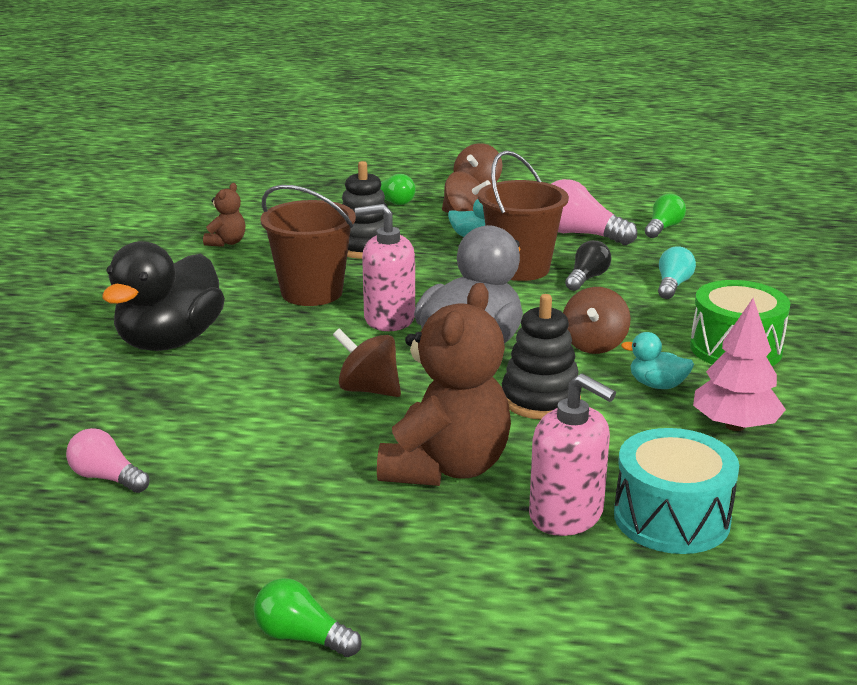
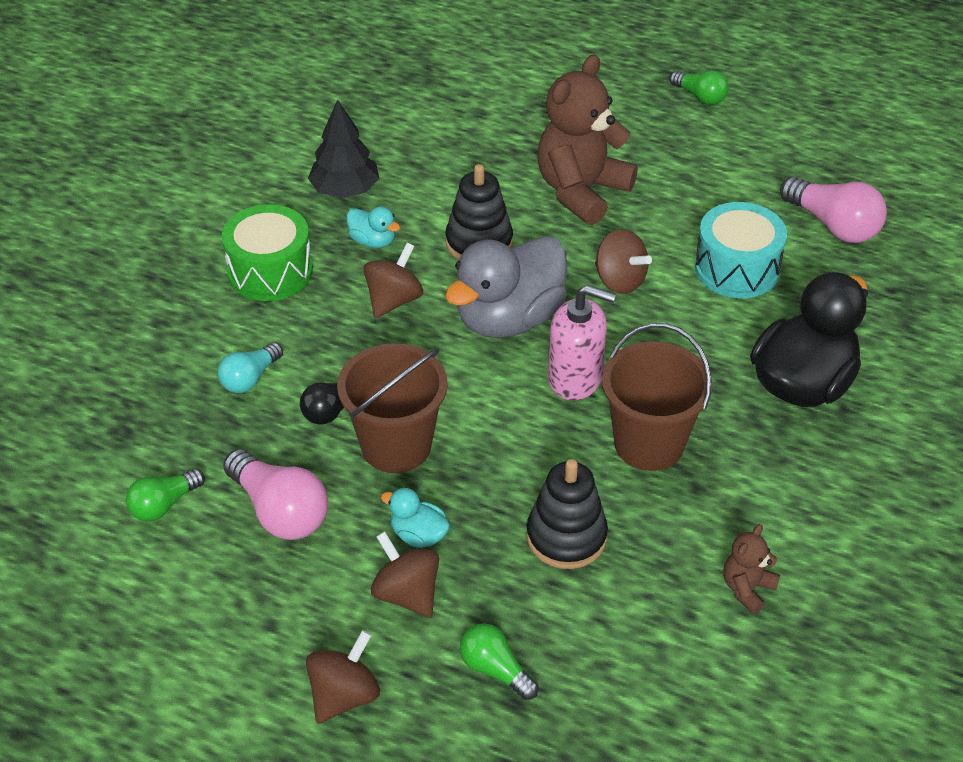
camera: 165 degrees left, 20 degrees up
pink light bulb [66,428,149,493] -> pink light bulb [780,176,887,243], size x1.62
pink soap dispenser [529,373,616,536] -> none
turquoise drum [614,428,739,554] -> turquoise drum moved to [695,202,787,298]
pink tree [693,298,786,431] -> black tree [308,99,379,198]

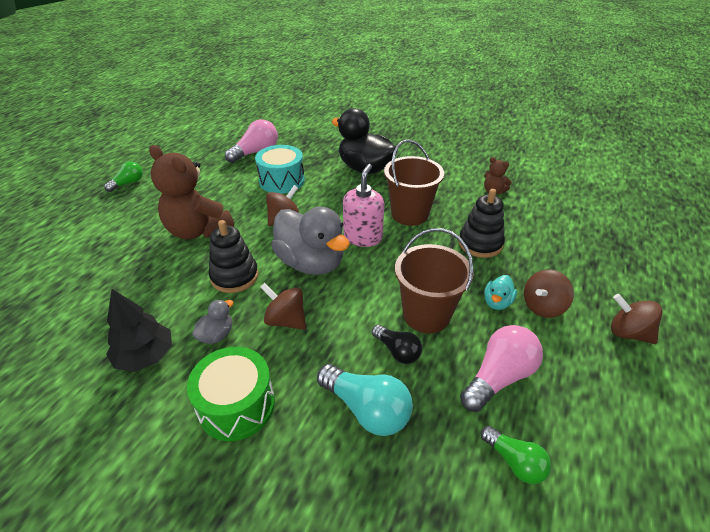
camera: 90 degrees left, 5 degrees down
turquoise light bulb [218,342,283,393] -> turquoise light bulb [317,364,413,436], size x1.62
turquoise duck [347,206,400,248] -> grey duck [192,300,233,344]
green light bulb [460,623,539,700] -> none

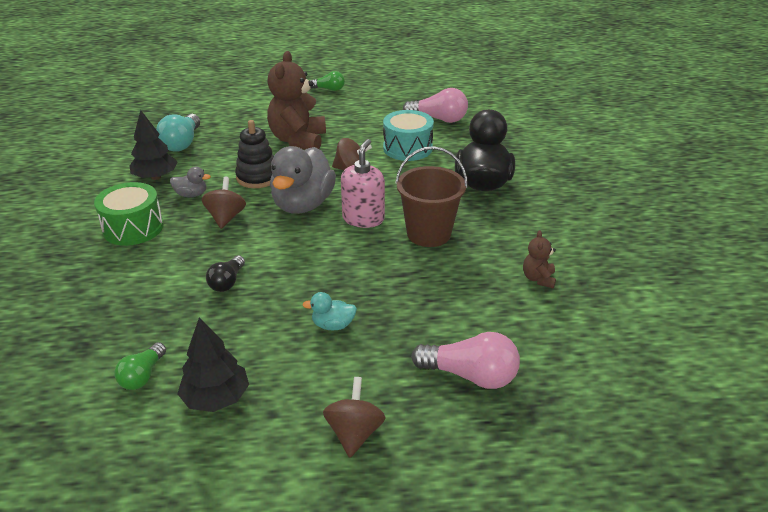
camera: 60 degrees right, 5 degrees down
turquoise light bulb [317,364,413,436] -> turquoise light bulb moved to [156,114,200,152]
pink soap dispenser [343,164,384,247] -> pink soap dispenser turned 60 degrees counterclockwise [341,139,385,228]
brown bucket [395,228,473,333] -> none
black stacking toy [459,189,505,258] -> none
pink light bulb [460,325,543,412] -> pink light bulb moved to [411,332,520,389]
brown spinning top [524,270,574,318] -> none
none -> black tree [177,318,249,412]

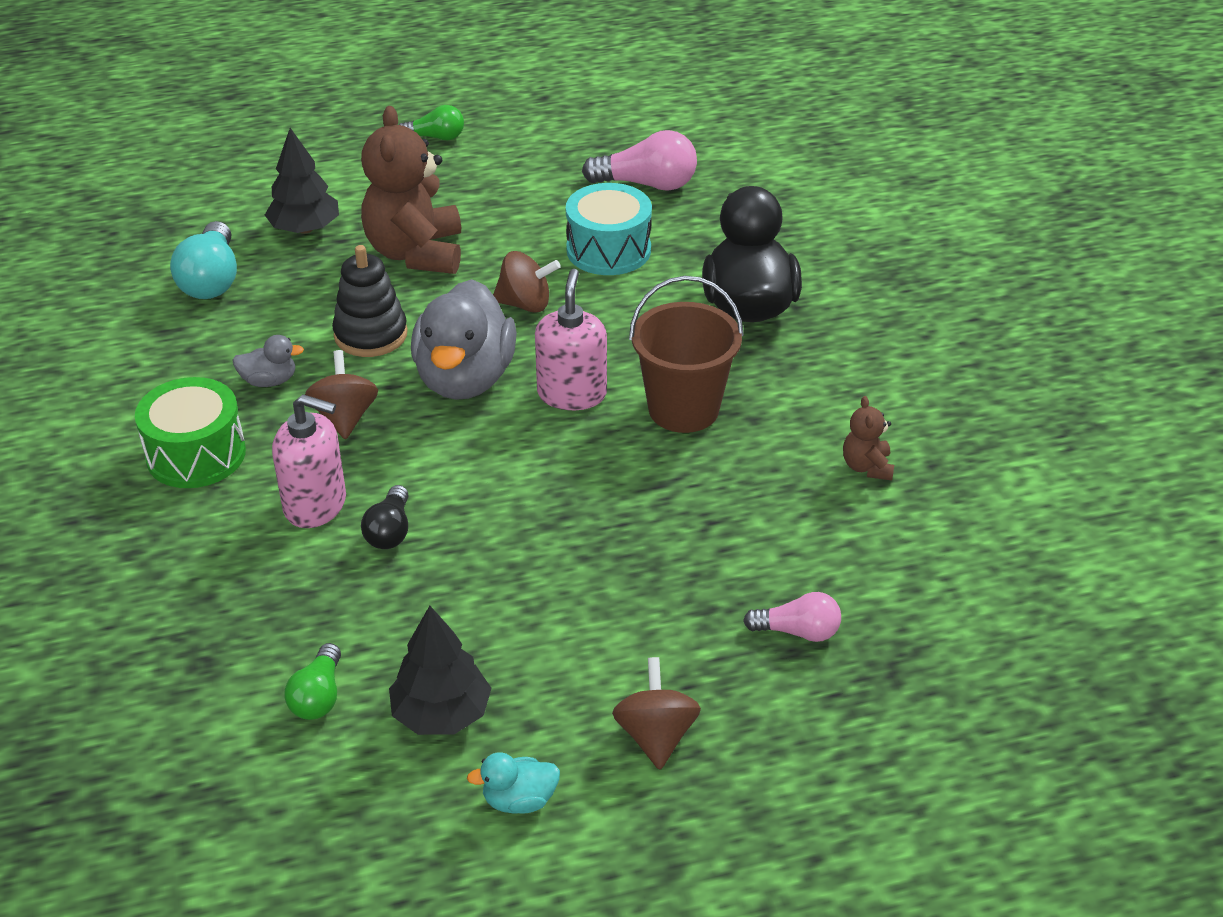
camera: 10 degrees left, 5 degrees up
black tree [130,110,178,180] -> black tree moved to [265,128,339,234]
turquoise duck [302,292,357,330] -> turquoise duck moved to [467,752,560,814]
pink light bulb [411,332,520,389] -> pink light bulb [743,592,841,642], size x0.62
none -> pink soap dispenser [272,394,346,528]

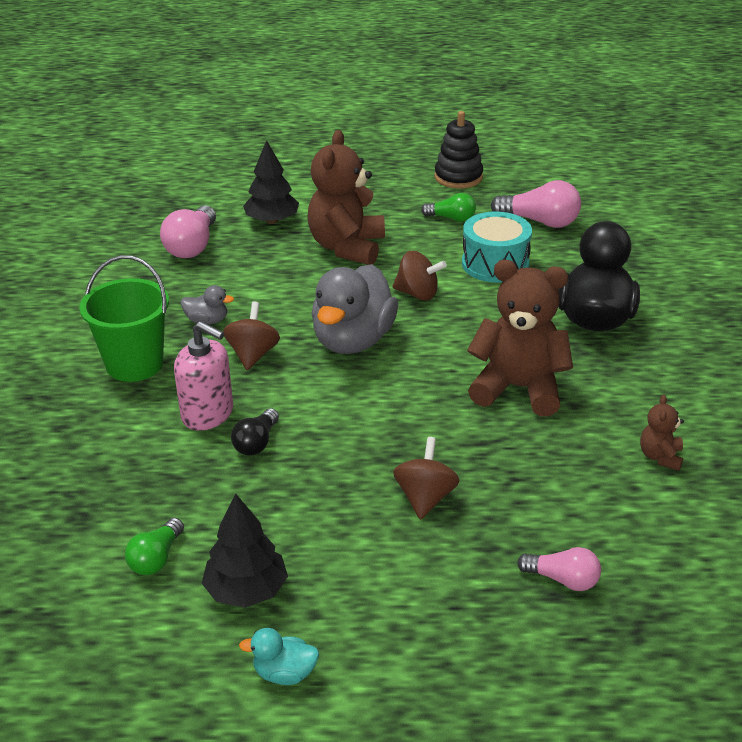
camera: 15 degrees right, 5 degrees down
green drum [135,377,246,488] -> green bucket [79,255,169,382]
turquoise light bulb [170,221,237,299] -> pink light bulb [160,205,216,258]
black stacking toy [332,245,408,357] -> black stacking toy moved to [435,111,483,189]
green light bulb [399,105,464,140] -> green light bulb moved to [421,193,476,222]
pink soap dispenser [535,269,607,410] -> none
brown spinning top [612,657,701,770] -> brown spinning top moved to [393,437,460,520]
brown bucket [629,276,744,433] -> brown teddy bear [467,260,573,416]

